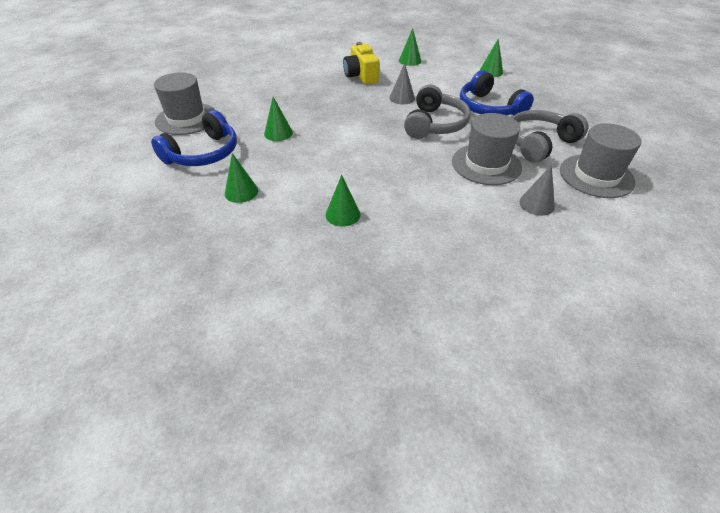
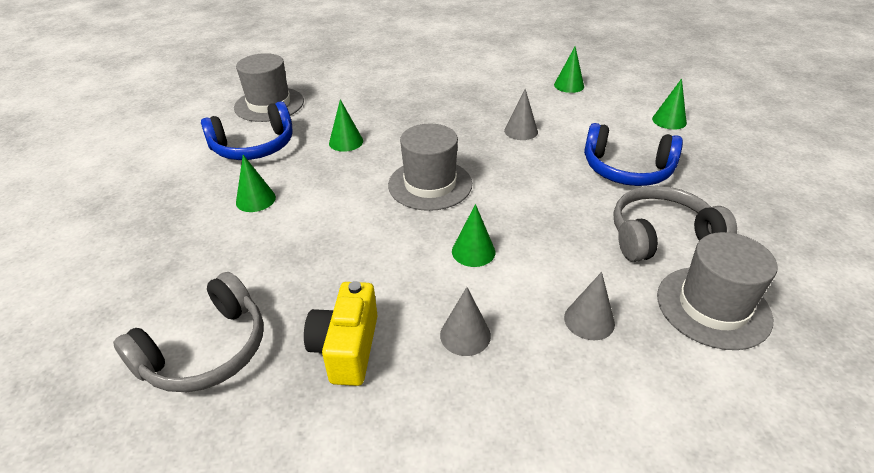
camera: 25 degrees right, 5 degrees down
green cone [326,175,361,227] -> green cone moved to [452,204,495,267]
yellow camera [343,42,379,85] -> yellow camera moved to [304,281,378,386]
grey headphones [404,84,471,139] -> grey headphones moved to [113,272,263,392]
grey hat [452,113,522,185] -> grey hat moved to [388,124,472,211]
blue headphones [460,70,534,116] -> blue headphones turned 60 degrees counterclockwise [584,123,683,186]
none -> grey cone [440,287,491,356]

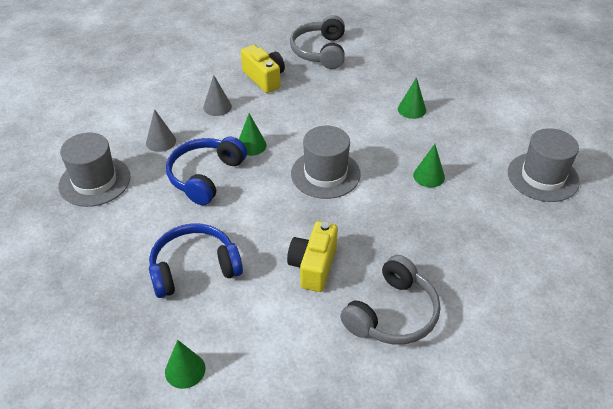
camera: 140 degrees right, 5 degrees up
blue headphones [201,101,293,160] -> blue headphones moved to [166,136,247,205]
grey cone [504,89,538,140] -> yellow camera [287,221,338,292]
green cone [554,47,584,93] -> none
grey headphones [614,186,737,262] -> grey headphones moved to [340,255,440,345]

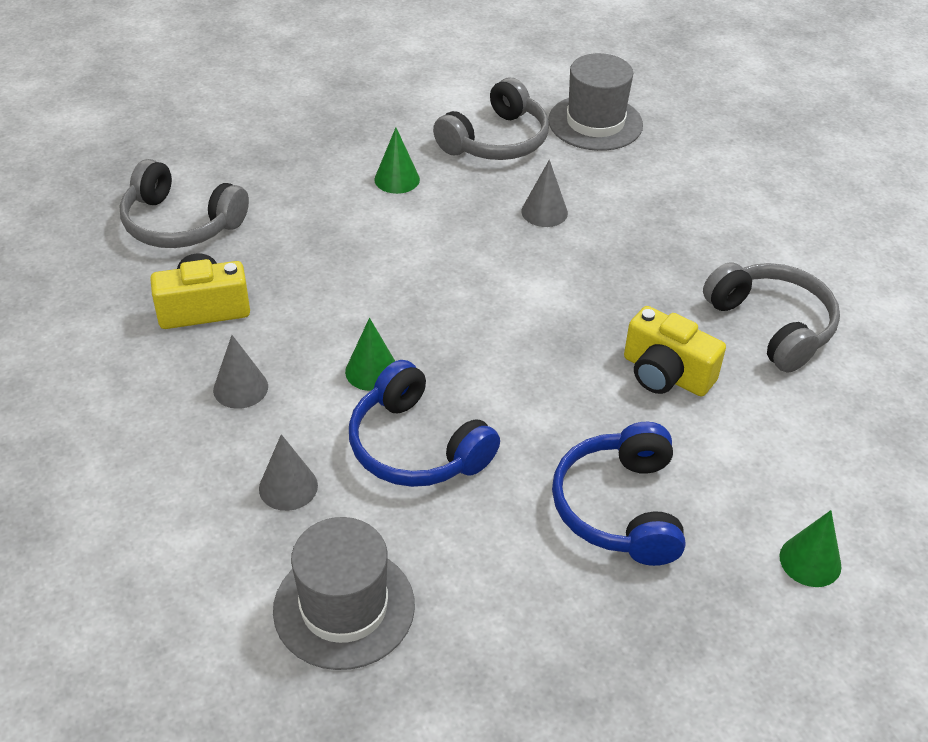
camera: 70 degrees left, 0 degrees up
grey hat [291,126,361,199] -> none
green cone [413,144,445,187] -> grey cone [521,160,568,227]
none -> grey headphones [433,78,549,160]

